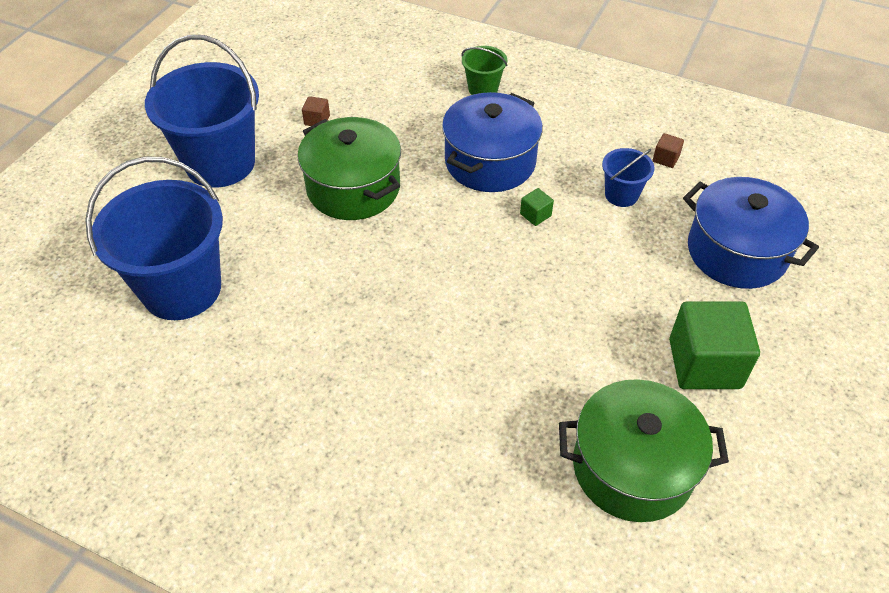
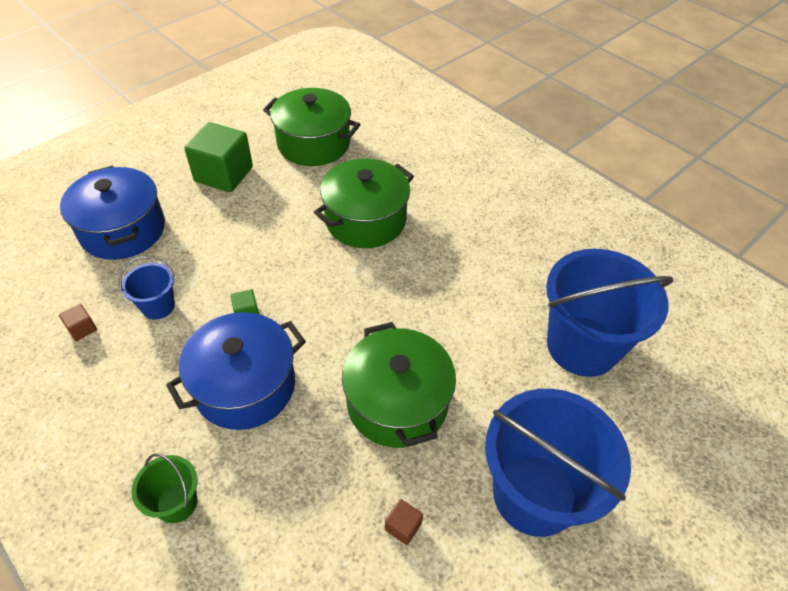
camera: 160 degrees left, 0 degrees up
none -> green pot [314,159,414,248]

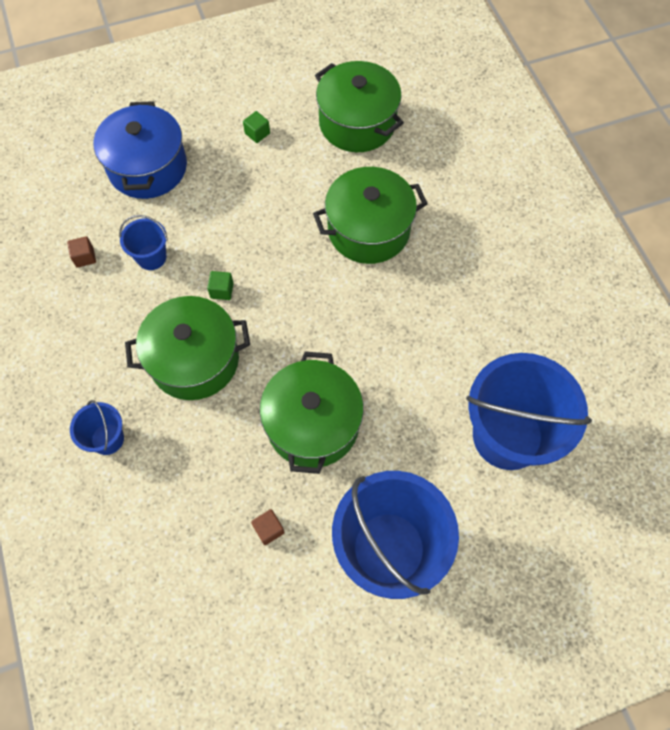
camera: 25 degrees right, 15 degrees up
green bucket [131,453,197,523] -> blue bucket [70,400,124,455]
blue pot [166,312,306,430] -> green pot [125,296,250,400]
green cube [184,122,253,192] -> green cube [243,111,270,143], size x0.42

